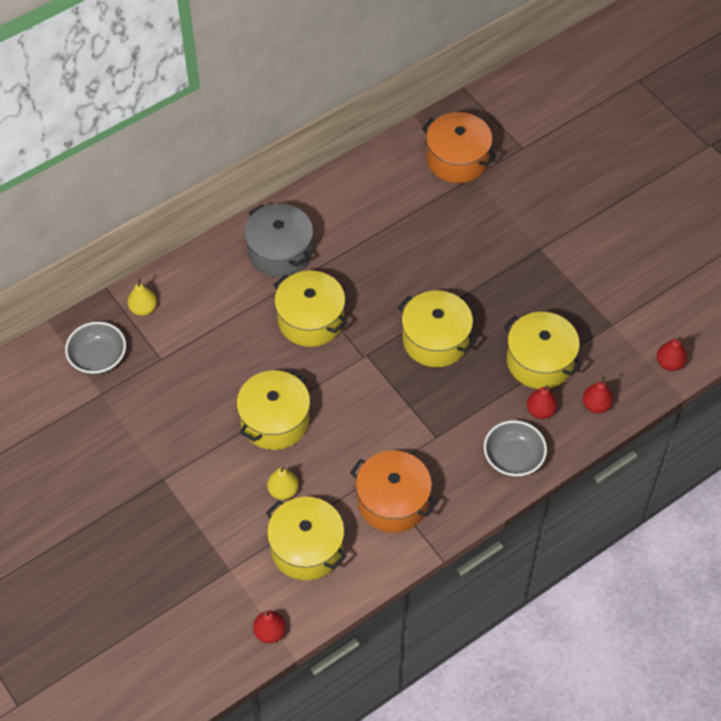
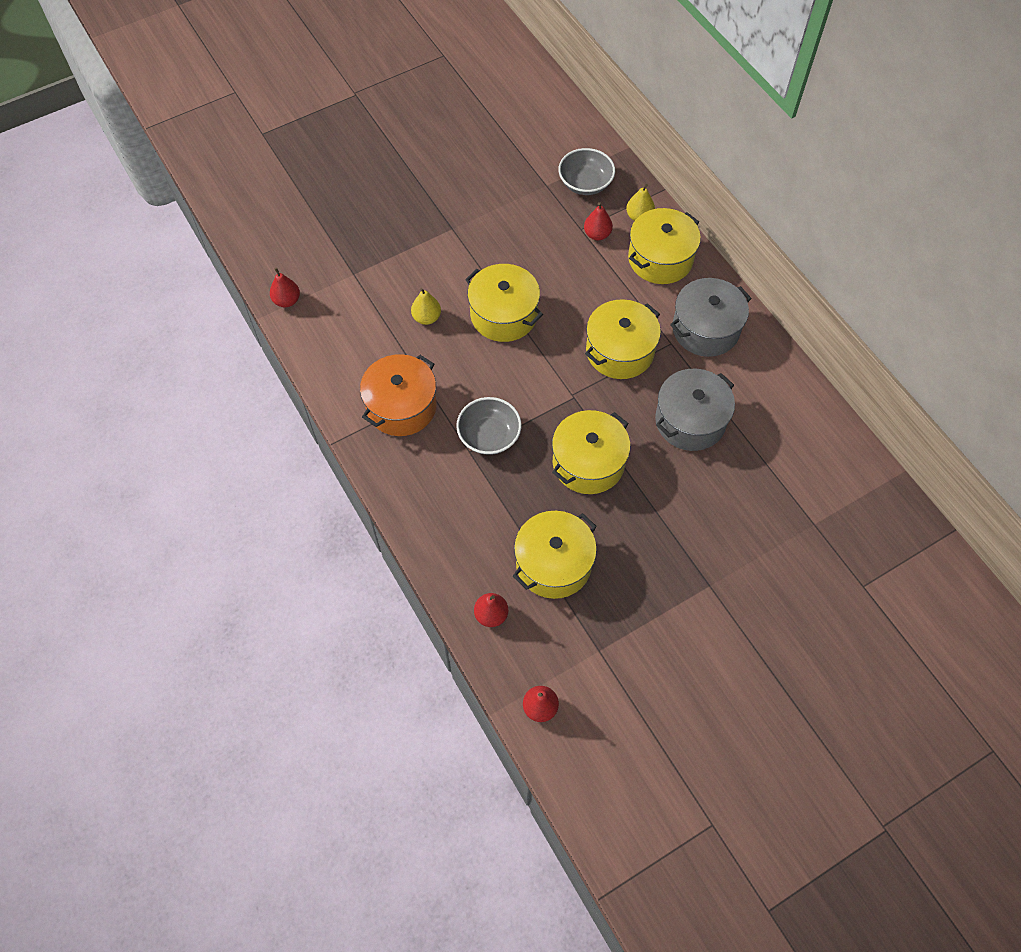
camera: 95 degrees right, 5 degrees up
yellow pot [266,497,347,580] -> yellow pot moved to [628,208,701,284]
orange pot [422,112,497,183] -> none
grey bowl [484,420,547,477] -> grey bowl moved to [456,397,521,455]
red pear [527,385,557,419] -> red pear moved to [584,202,613,240]
none -> grey pot [655,369,735,451]

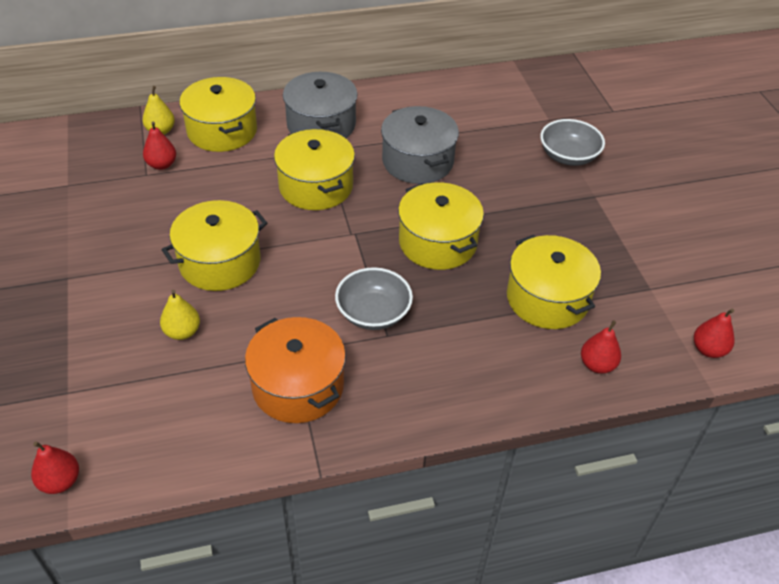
camera: 75 degrees left, 15 degrees down
grey bowl [558,148,615,195] -> grey bowl moved to [540,119,605,166]

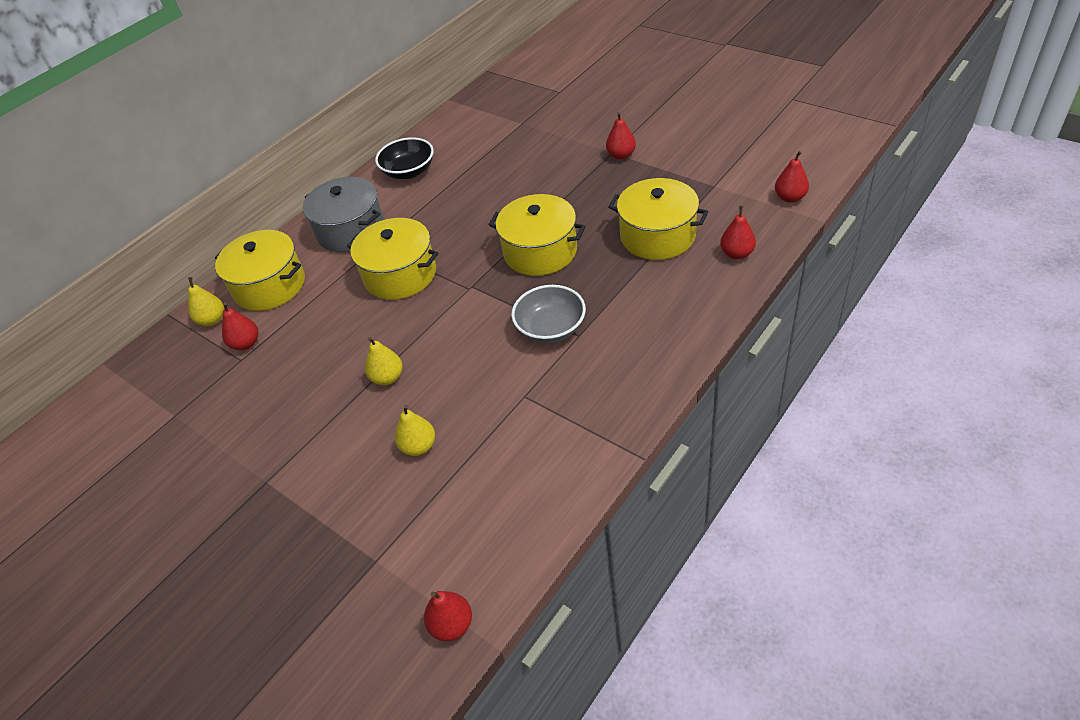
camera: 30 degrees left, 0 degrees up
yellow pot [162,200,268,291] -> yellow pear [365,337,403,385]
orange pot [245,317,346,423] -> none
grey pot [381,106,459,184] -> none
grey bowl [540,119,605,166] -> none
none -> black bowl [375,137,434,179]
none -> red pear [606,112,636,160]

